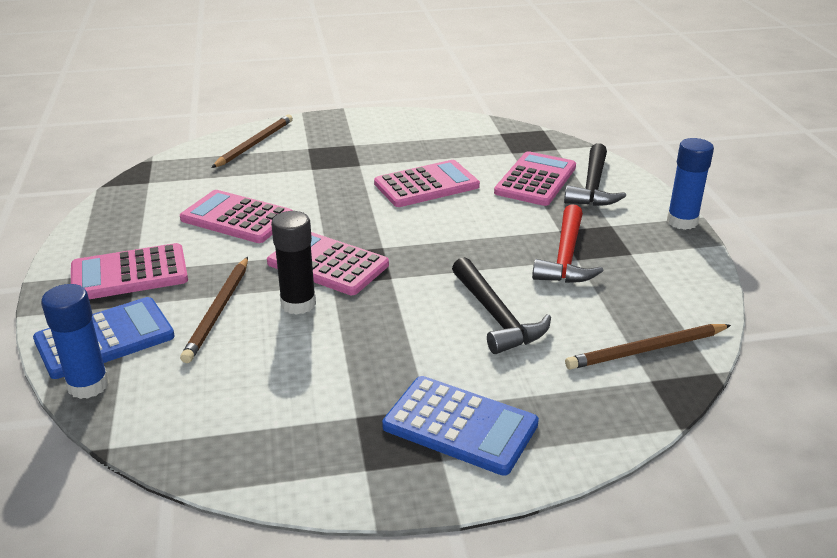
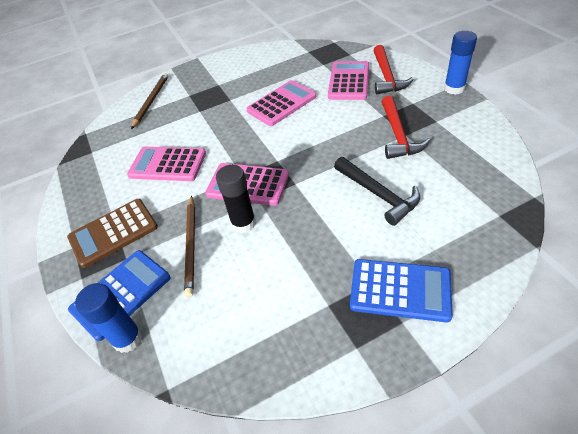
camera: 10 degrees left, 15 degrees up
pink calculator [71,243,188,299] -> brown calculator [67,199,158,268]
black hammer [564,143,626,206] -> red hammer [373,45,414,94]
brown pencil [565,324,731,370] -> none

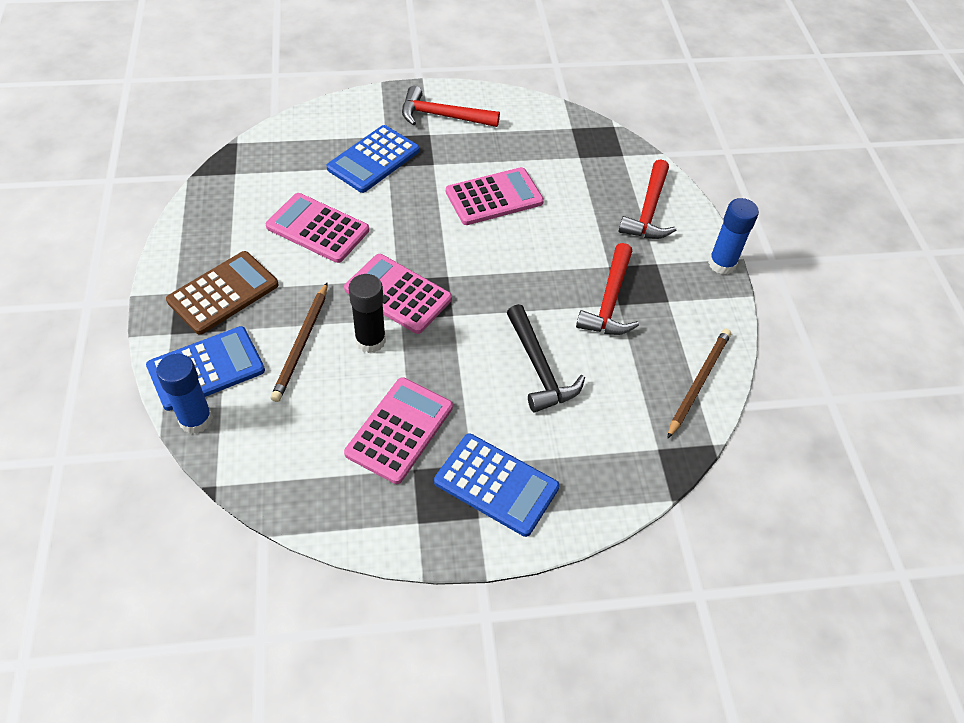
camera: 10 degrees right, 5 degrees up
brown calculator [67,199,158,268] -> brown calculator turned 150 degrees clockwise [166,251,279,335]
brown pencil [131,73,168,129] -> brown pencil moved to [667,329,731,439]
pink calculator [328,61,369,100] -> pink calculator moved to [344,377,453,484]
none -> blue calculator [326,125,420,193]
none -> red hammer [402,86,500,127]

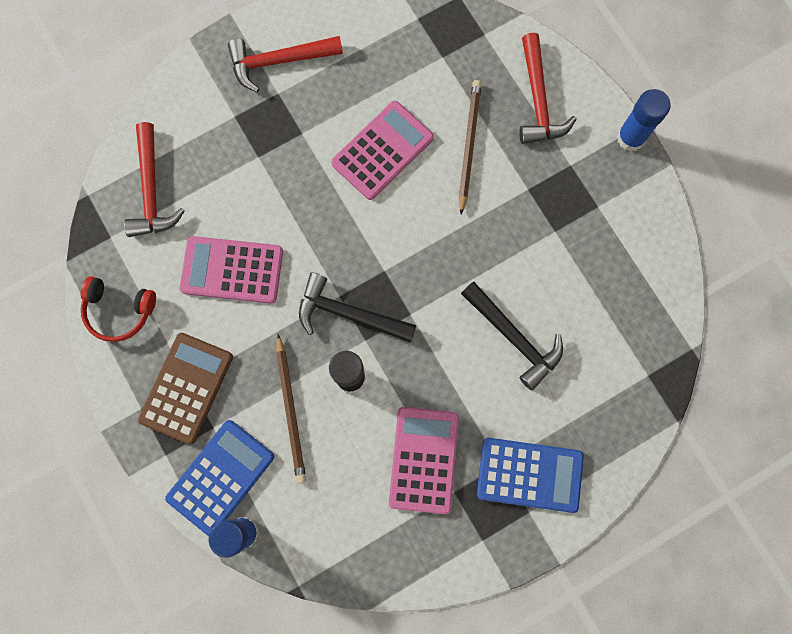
camera: 20 degrees left, 25 degrees up
blue calculator [326,125,420,193] -> none
pink calculator [344,254,452,334] -> black hammer [299,272,416,342]
red hammer [576,243,639,335] -> red hammer moved to [124,122,185,237]
brown pencil [667,329,731,439] -> brown pencil moved to [459,80,482,215]
none -> red headphones [81,276,156,342]

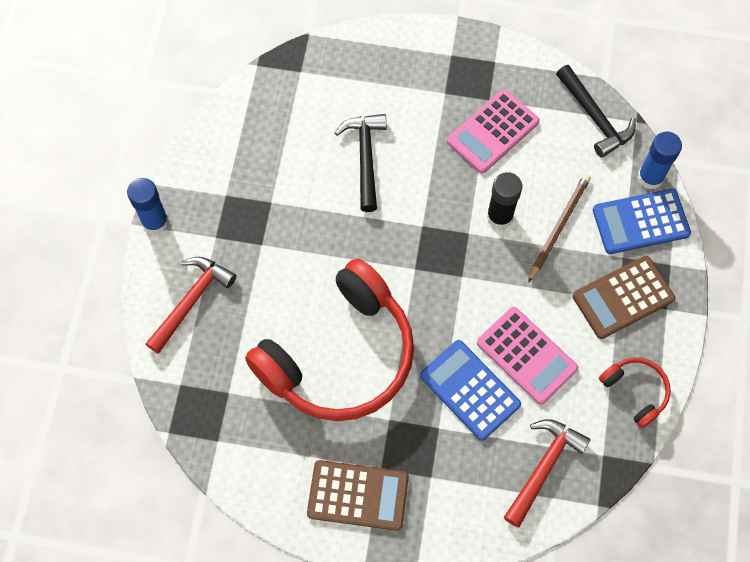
camera: 140 degrees left, 10 degrees down
red hammer [228,36,343,92] -> brown calculator [307,460,409,531]
black hammer [299,272,416,342] -> black hammer moved to [556,65,636,158]
pink calculator [331,101,434,200] -> red headphones [245,258,414,421]
brown pencil [459,80,482,215] -> none
blue calculator [477,438,584,513] -> blue calculator moved to [420,340,521,441]

